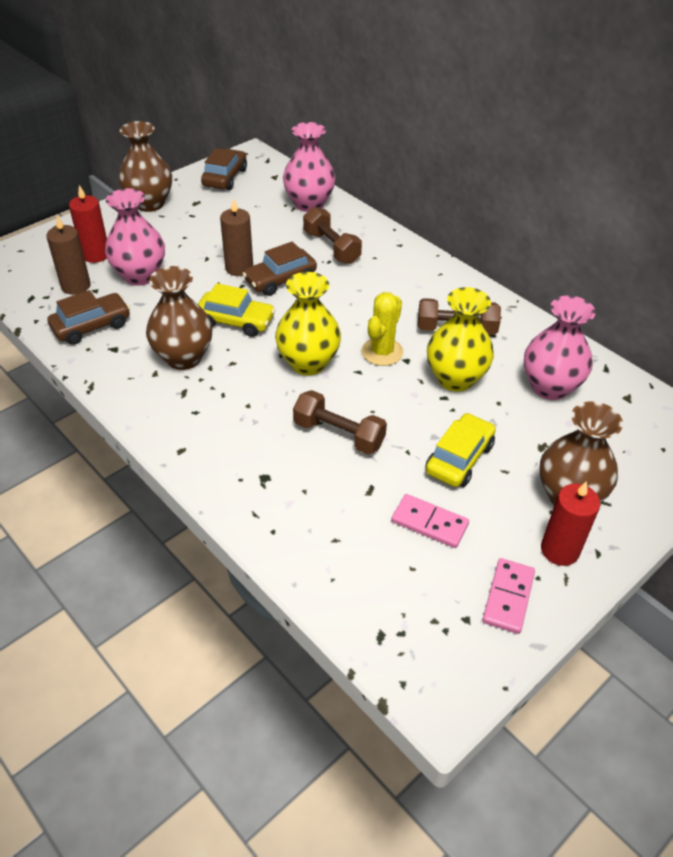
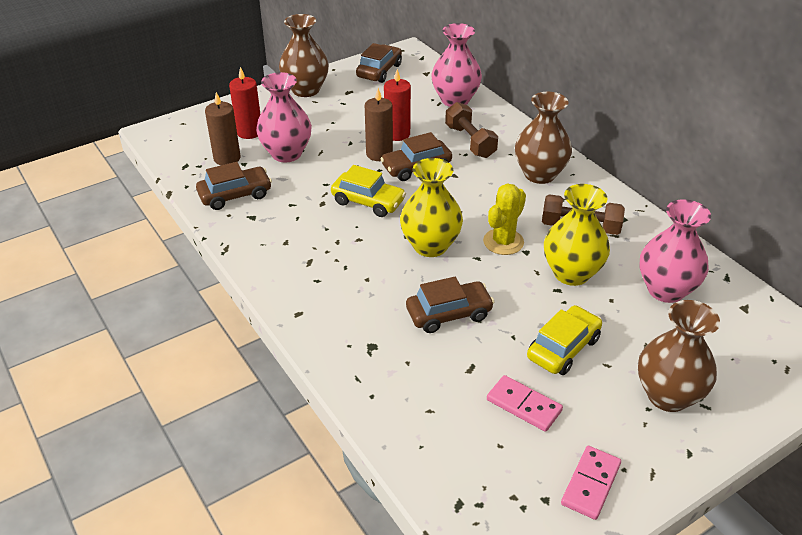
camera: 10 degrees right, 5 degrees down
brown vase [146,266,213,370] -> brown vase moved to [515,92,572,184]
brown dumbbell [293,390,387,454] -> brown car [406,277,494,333]
red candle [541,481,600,566] -> red candle moved to [384,69,411,141]

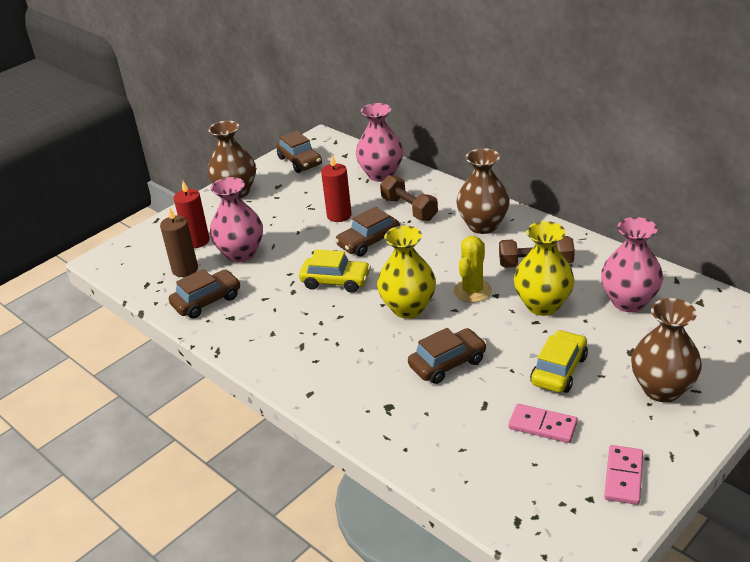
camera: 10 degrees left, 5 degrees down
brown car [356,43,402,83] -> brown car turned 135 degrees clockwise [276,131,322,173]
brown candle [365,88,393,161] -> none

